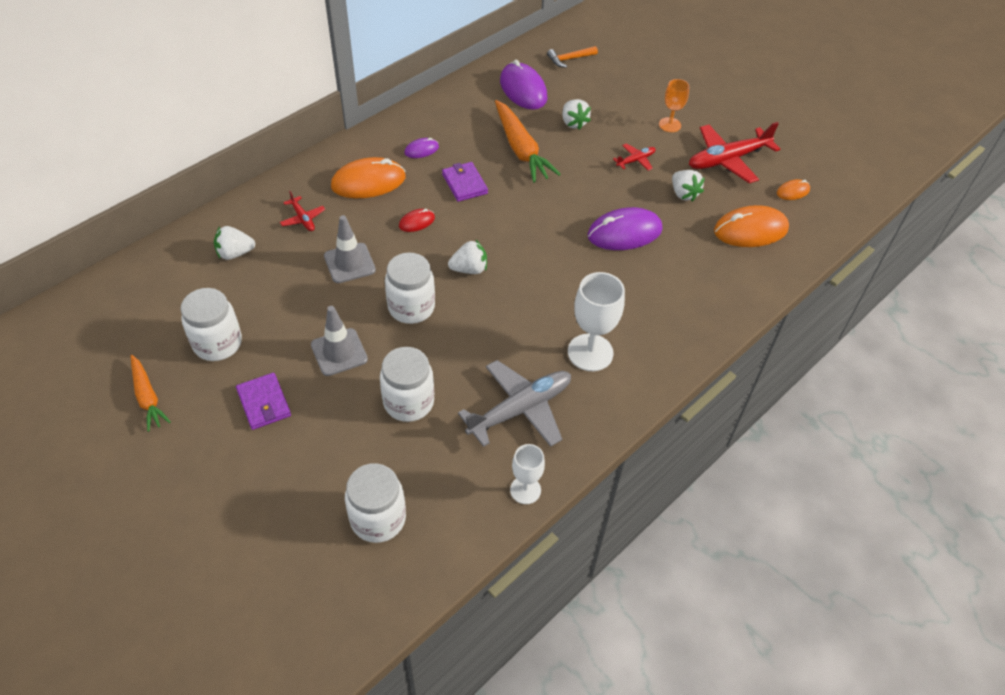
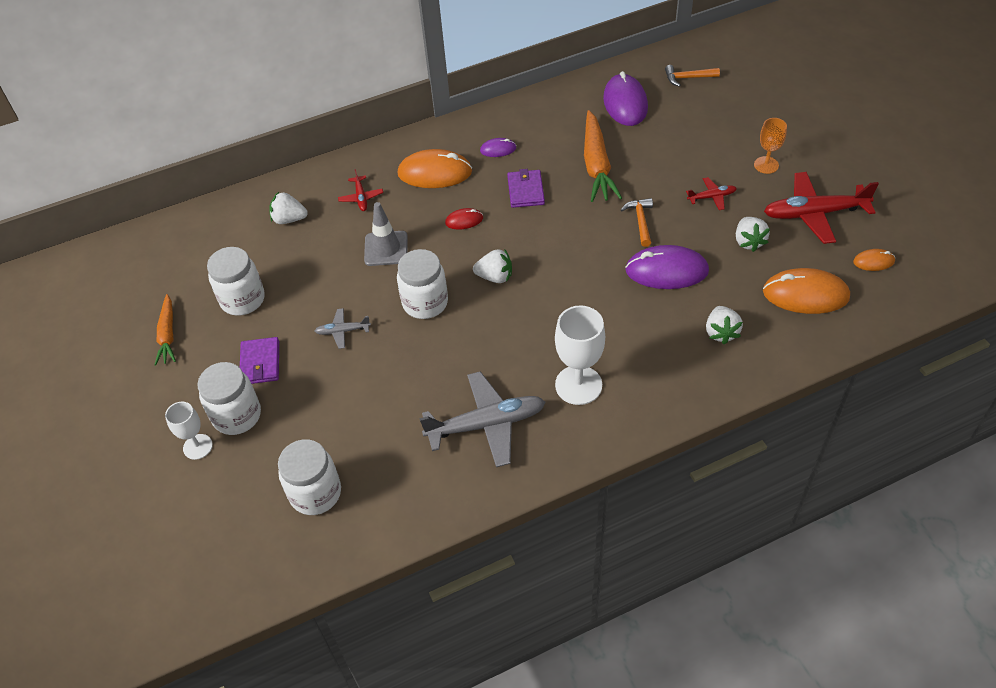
camera: 25 degrees right, 0 degrees up
grey traffic cone [311,306,368,376] -> grey plane [315,308,371,349]
white jar [380,347,434,422] -> white jar moved to [197,362,261,435]
white goblet [510,444,545,504] -> white goblet moved to [165,402,213,460]
white strawberry [562,99,591,130] -> white strawberry moved to [706,306,743,344]
none -> orange hammer [621,198,653,247]

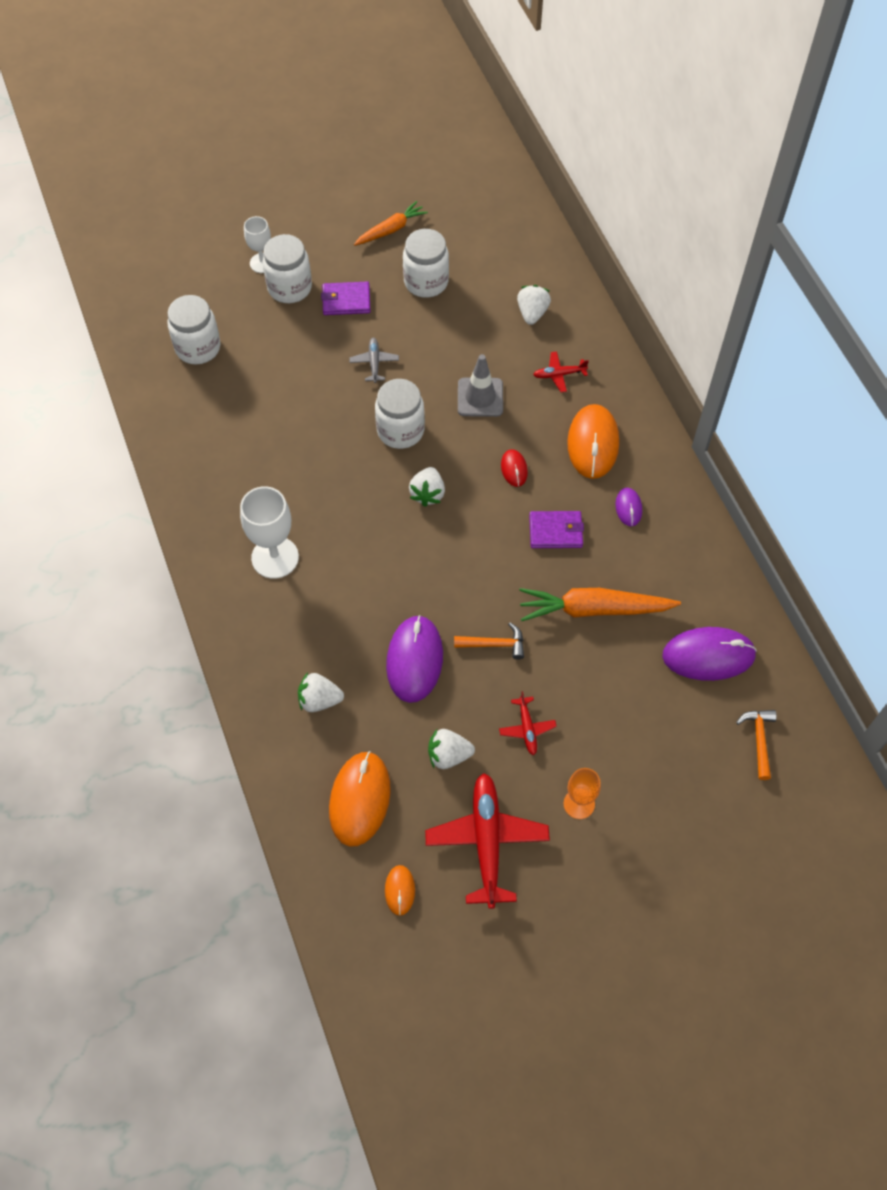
camera: 90 degrees right, 10 degrees up
orange carrot [155,294,176,366] -> orange carrot turned 150 degrees clockwise [354,201,428,246]
grey plane [419,371,545,467] -> none

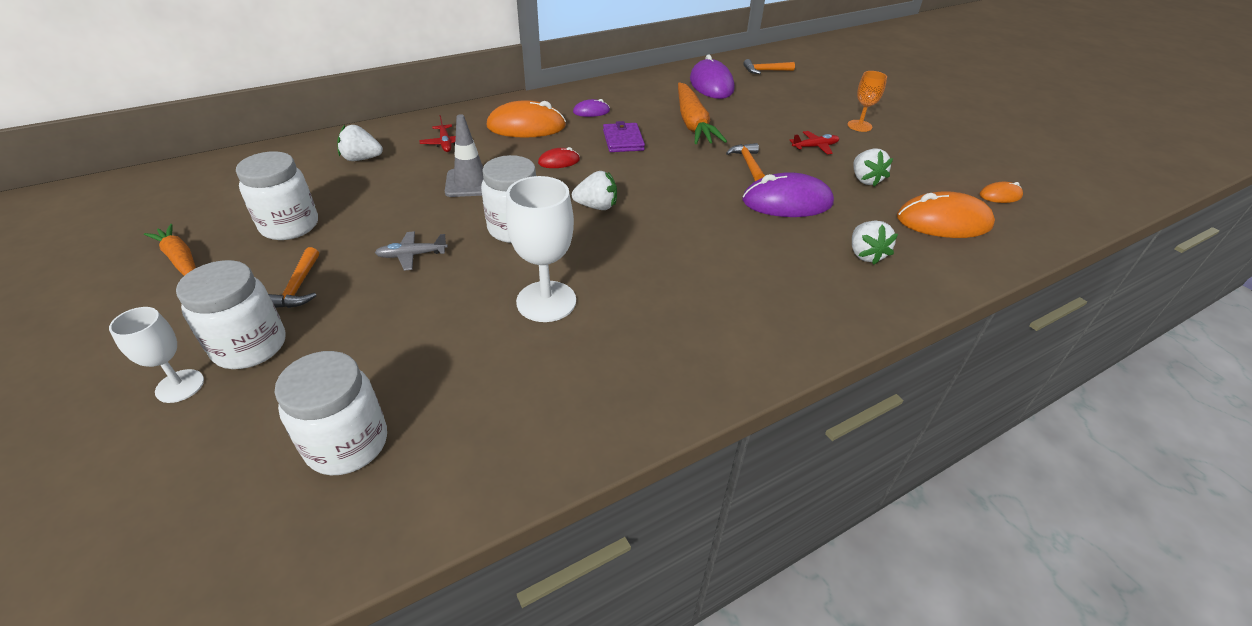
camera: 100 degrees left, 20 degrees down
white goblet [240,486,299,579] -> white goblet moved to [506,176,576,322]
purple wallet [321,282,371,315] -> orange hammer [268,247,319,308]
red plane [425,773,550,909] -> none

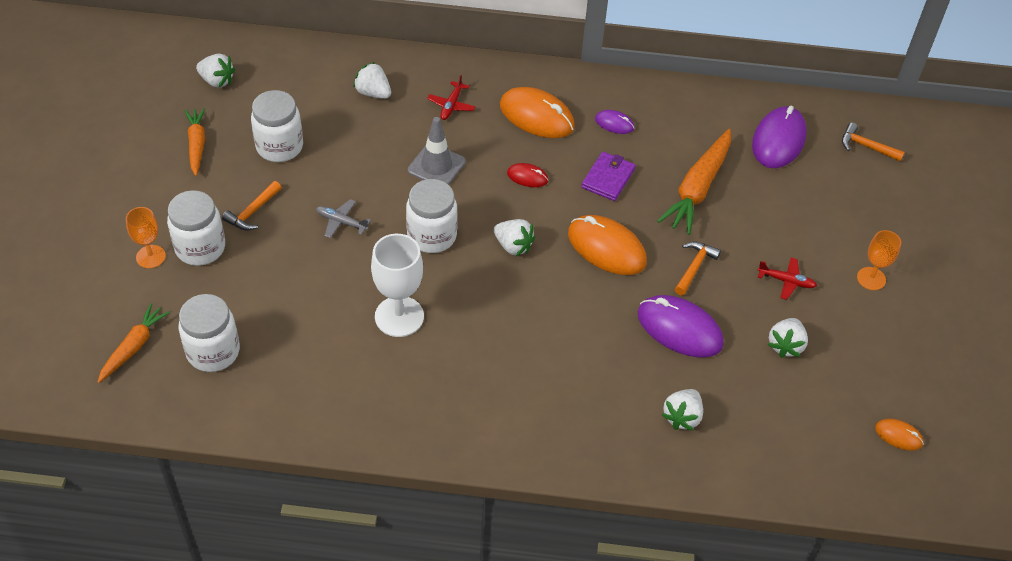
camera: 35 degrees right, 10 degrees up
white goblet [109,307,204,403] -> orange goblet [126,207,166,268]
orange mouse [897,191,995,238] -> orange mouse moved to [568,215,647,275]
none -> orange carrot [98,303,170,383]
none -> white strawberry [196,54,235,88]

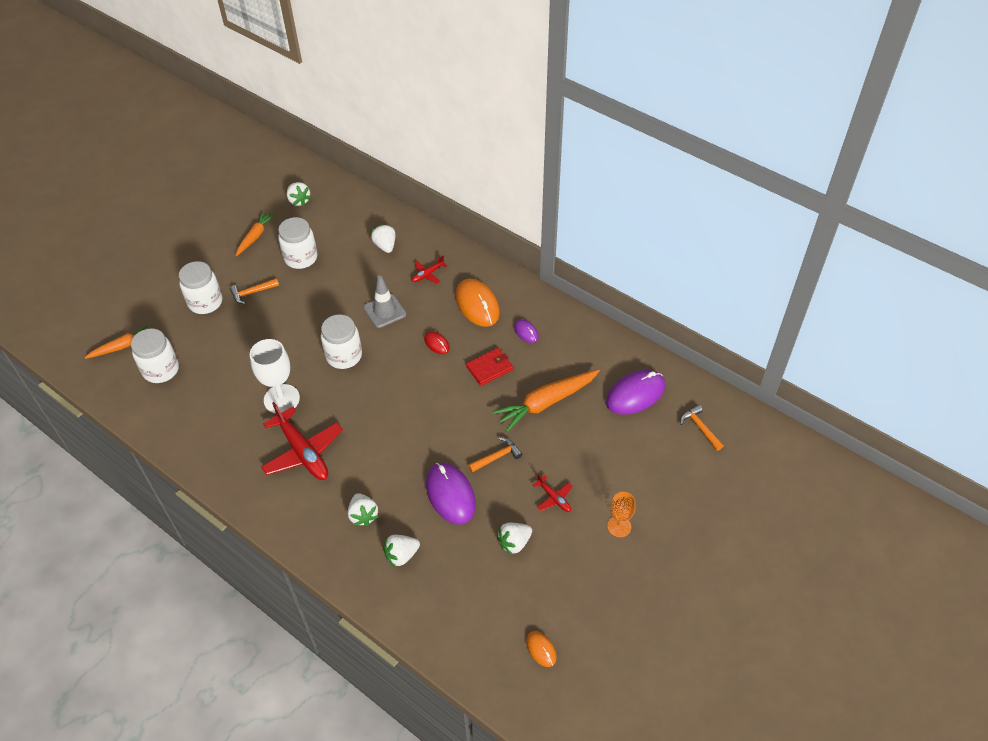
camera: 35 degrees right, 0 degrees up
orange goblet [126,207,166,268] -> none
grey plane [316,199,371,238] -> none
white strawberry [494,219,535,256] -> white strawberry moved to [348,493,378,526]
orange mouse [568,215,647,275] -> none
purple wallet [581,152,636,201] -> red wallet [466,348,513,386]
none -> red plane [261,402,343,480]

